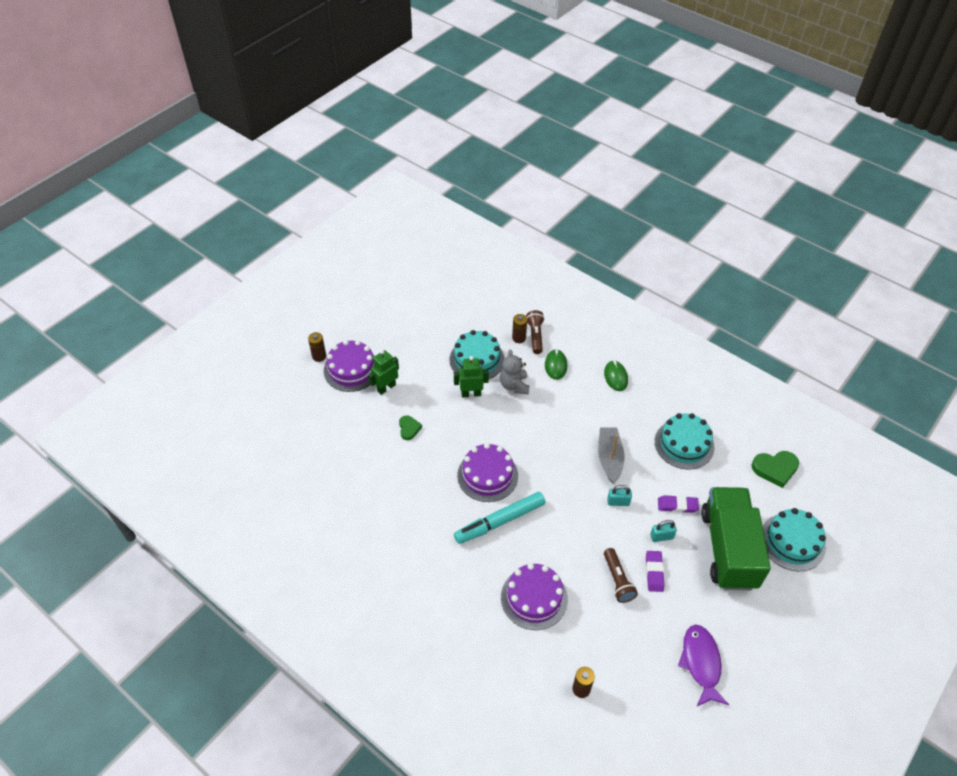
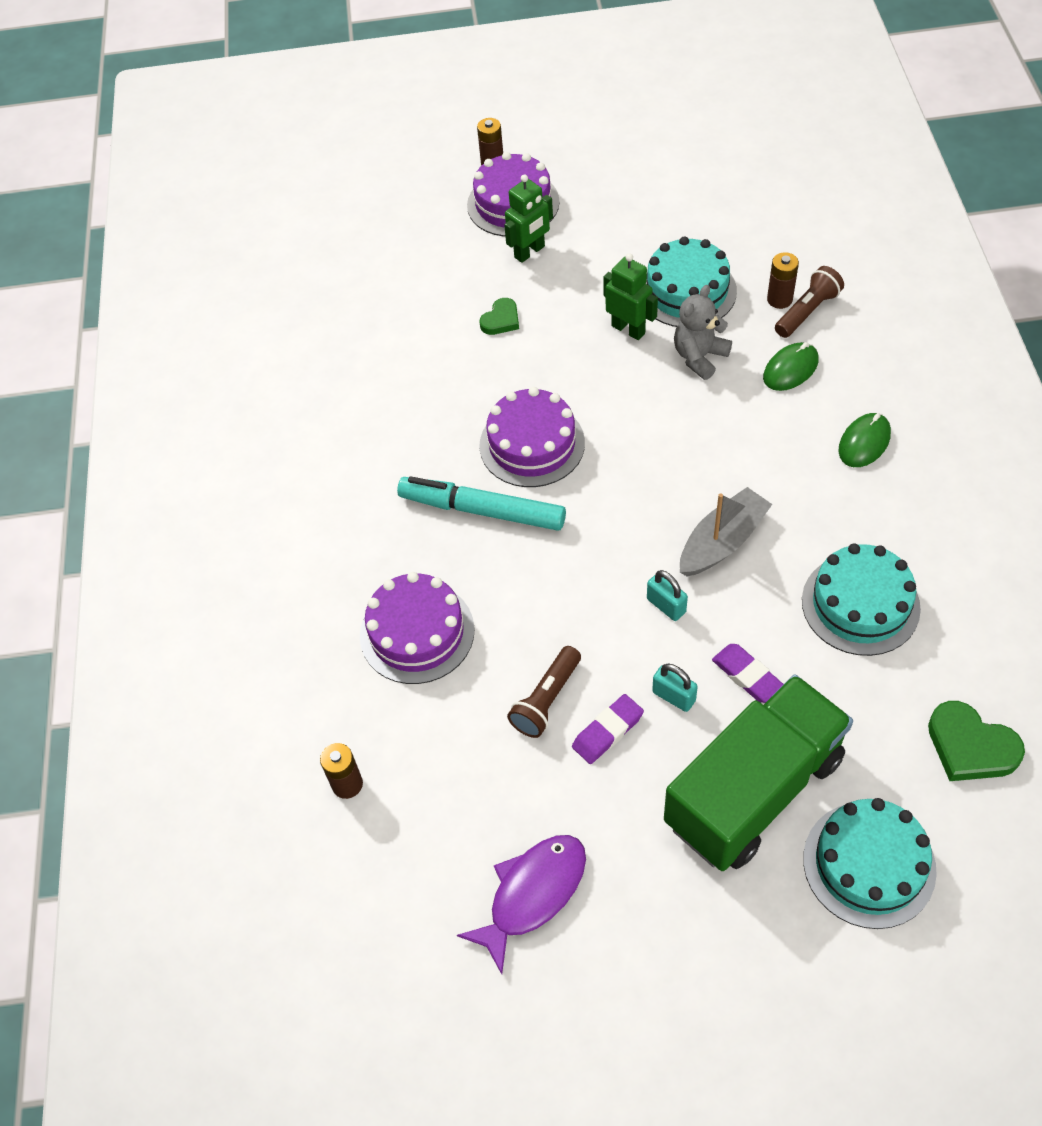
camera: 50 degrees right, 5 degrees up
green robot [368,350,399,395] -> green robot turned 135 degrees clockwise [504,174,553,263]

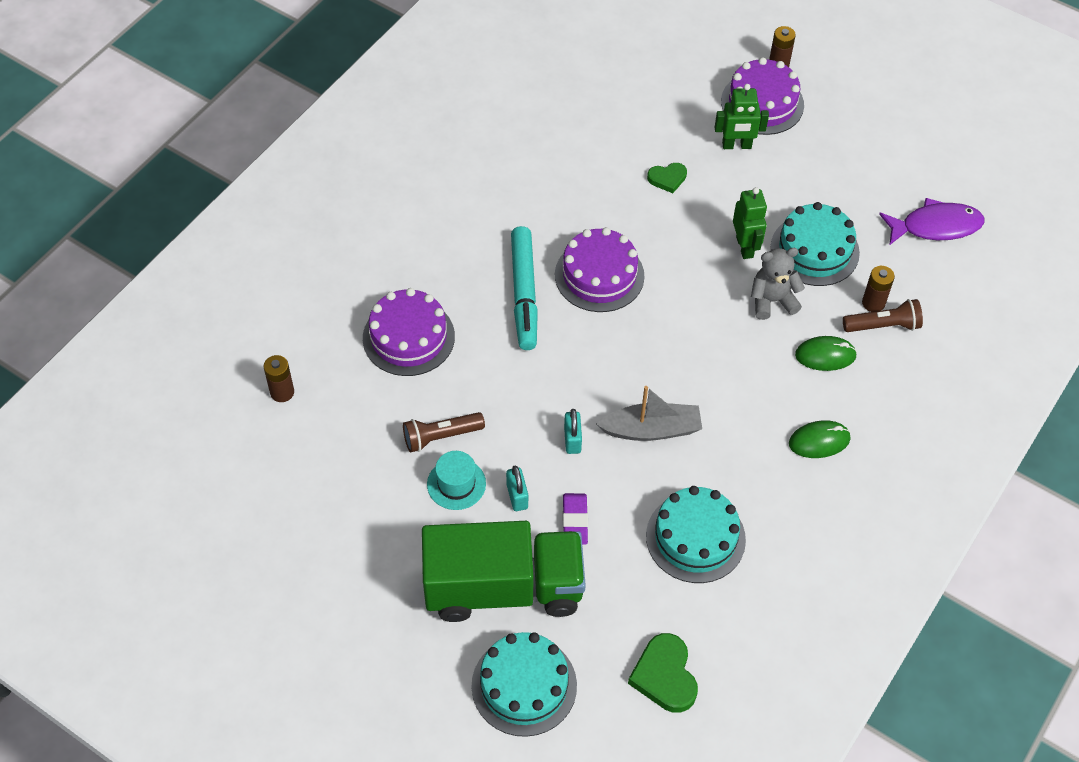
camera: 35 degrees right, 0 degrees up
turquoise marker [397,476,566,531] -> turquoise marker turned 150 degrees counterclockwise [511,226,538,350]
purple fish [457,835,586,974] -> purple fish moved to [879,198,984,245]
purple eraser [572,694,644,764] -> turquoise hat [427,451,486,510]

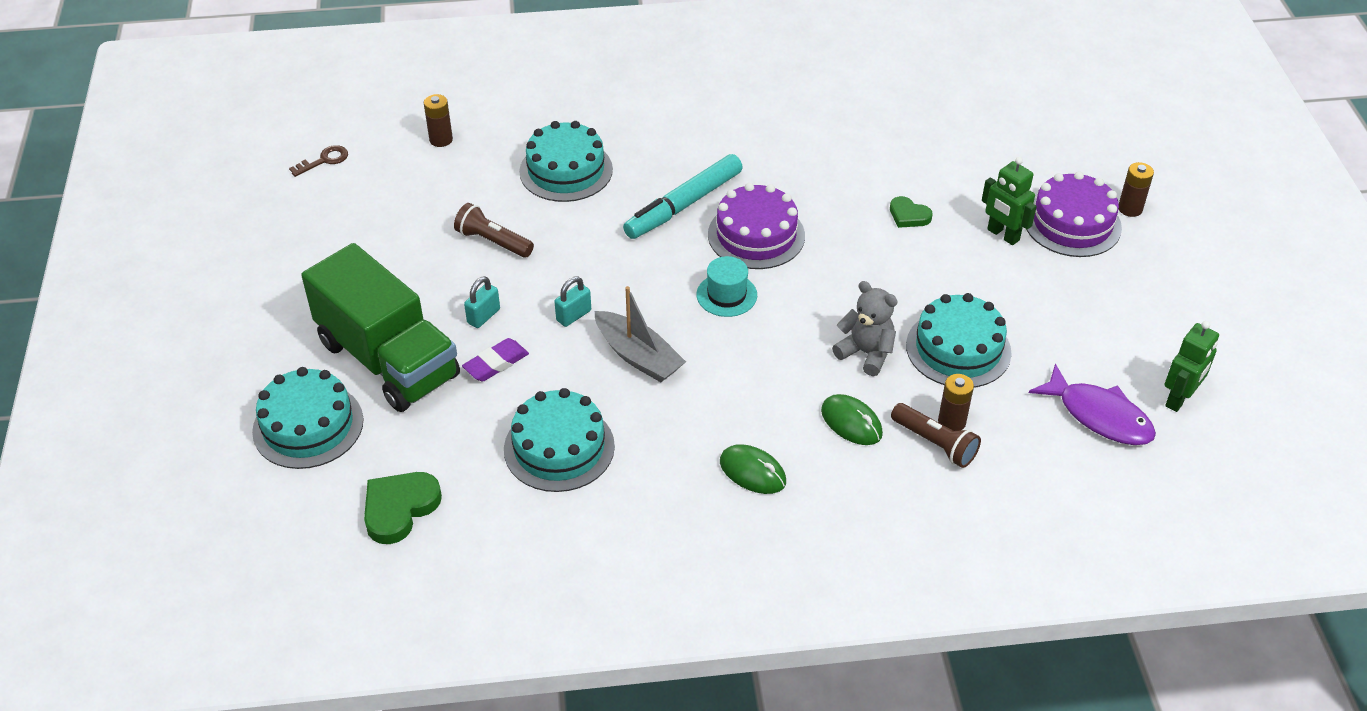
camera: 50 degrees right, 10 degrees down
purple cake [363,288,455,376] -> turquoise cake [519,121,613,202]
turquoise hat [427,451,486,510] -> turquoise hat moved to [696,256,757,317]
green robot [733,187,767,259] -> green robot moved to [1165,321,1219,412]
none -> brown key [289,145,348,177]

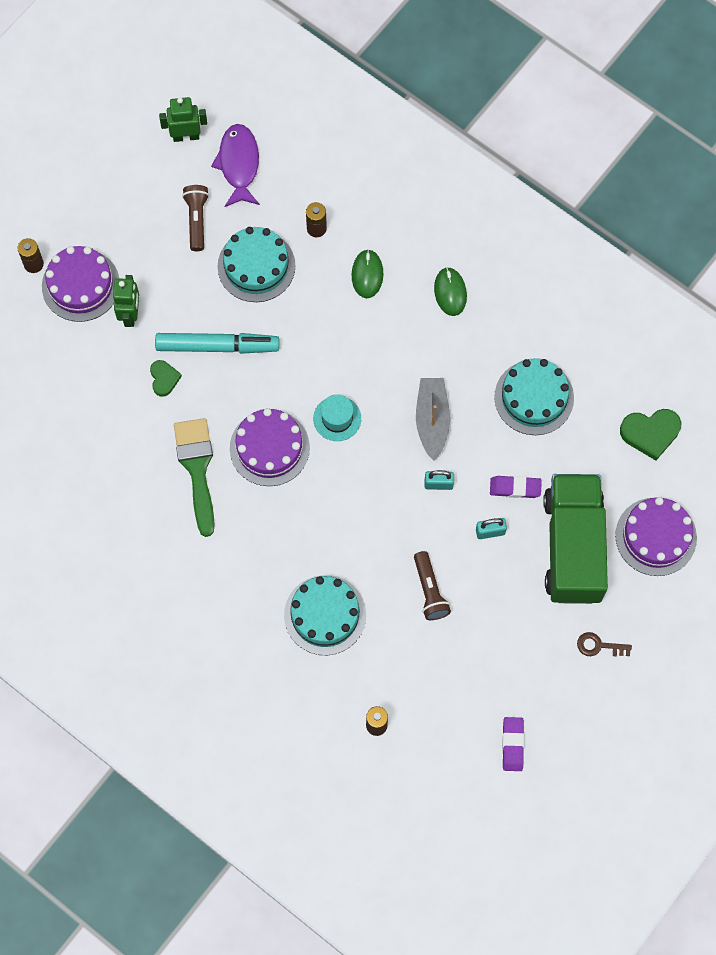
camera: 135 degrees left, 25 degrees up
turquoise cake [252,367,364,469] -> purple cake [615,497,697,576]
brown key [289,145,348,177] -> brown key moved to [577,632,632,656]
turquoise marker [623,154,743,239] -> turquoise marker moved to [155,333,280,354]
grey teddy bear [832,281,898,376] -> none
brown flashlight [891,403,981,468] -> brown flashlight moved to [182,185,209,251]
none -> green brush [174,418,215,537]
none -> purple eraser [502,717,524,771]

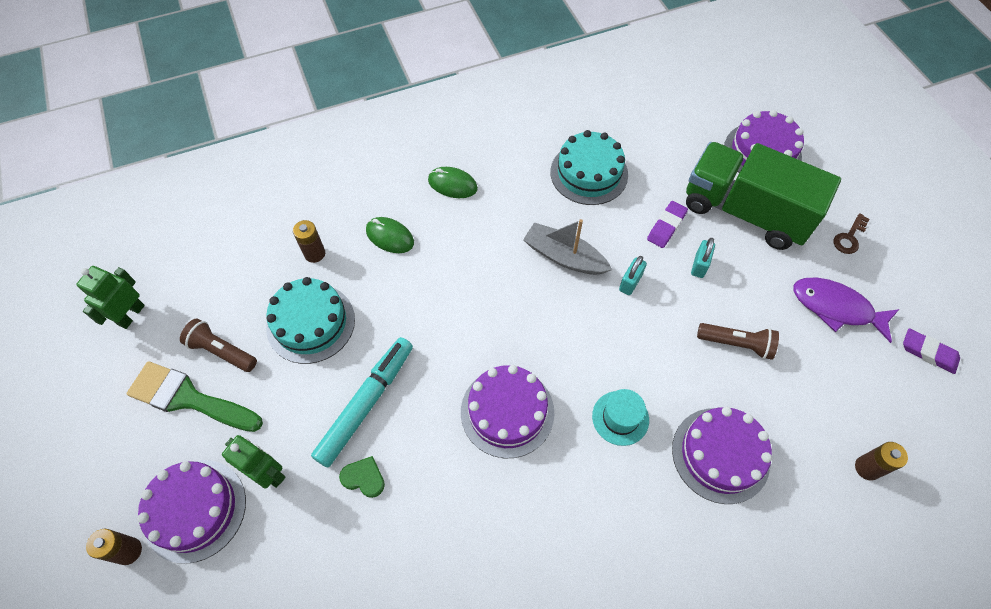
camera: 60 degrees left, 10 degrees down
green brush [174,418,215,537] -> green brush moved to [127,361,263,432]
purple fish [211,124,260,207] -> purple fish moved to [793,277,899,343]
turquoise cake [284,575,366,655] -> purple cake [672,407,772,504]
turquoise hat [313,394,361,441] -> turquoise hat moved to [592,389,649,446]
green heart [620,409,681,461] -> none

